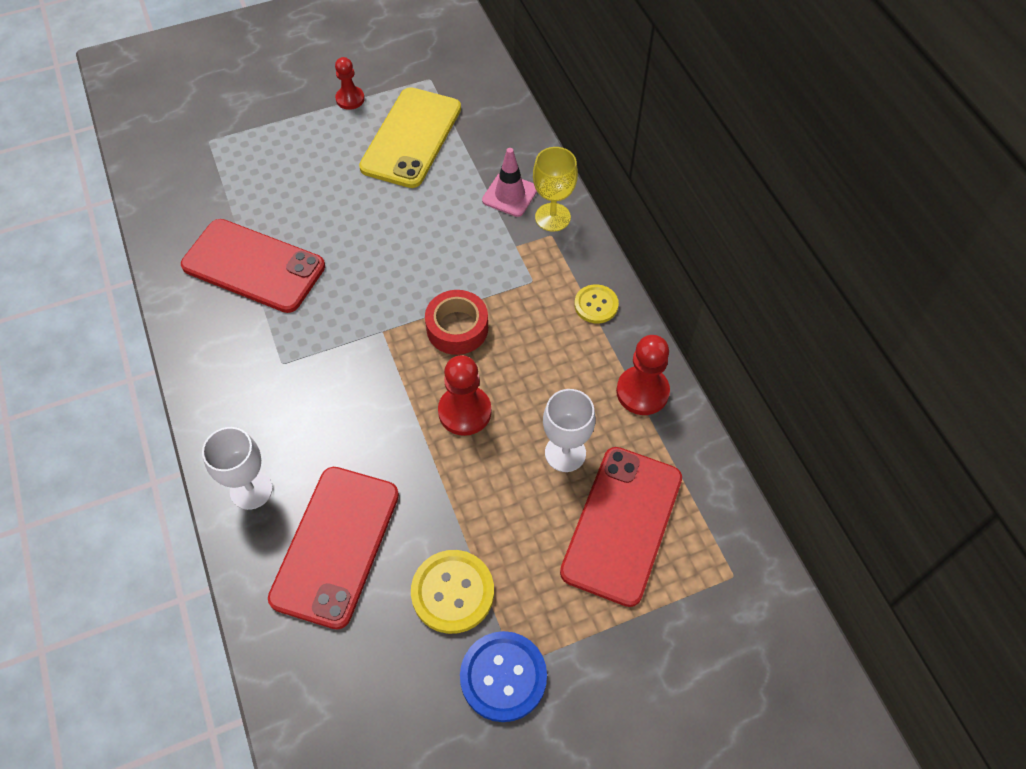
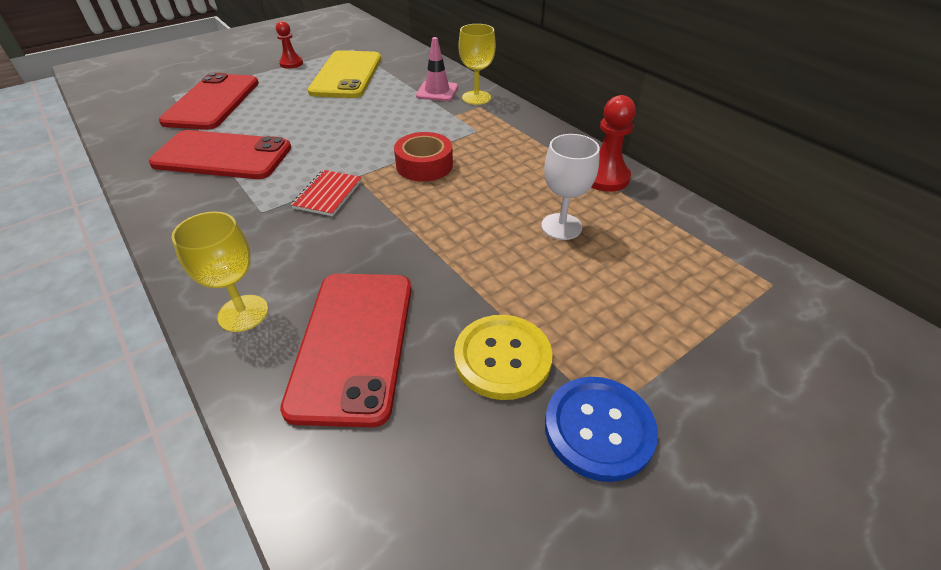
camera: 15 degrees left, 15 degrees down
white goblet [202,427,273,510] -> yellow goblet [172,211,268,332]
red pawn [438,355,491,436] -> none
red phone [560,447,682,607] -> red phone moved to [159,73,259,130]
yellow button [574,284,619,323] -> none
none -> red notebook [291,170,362,216]

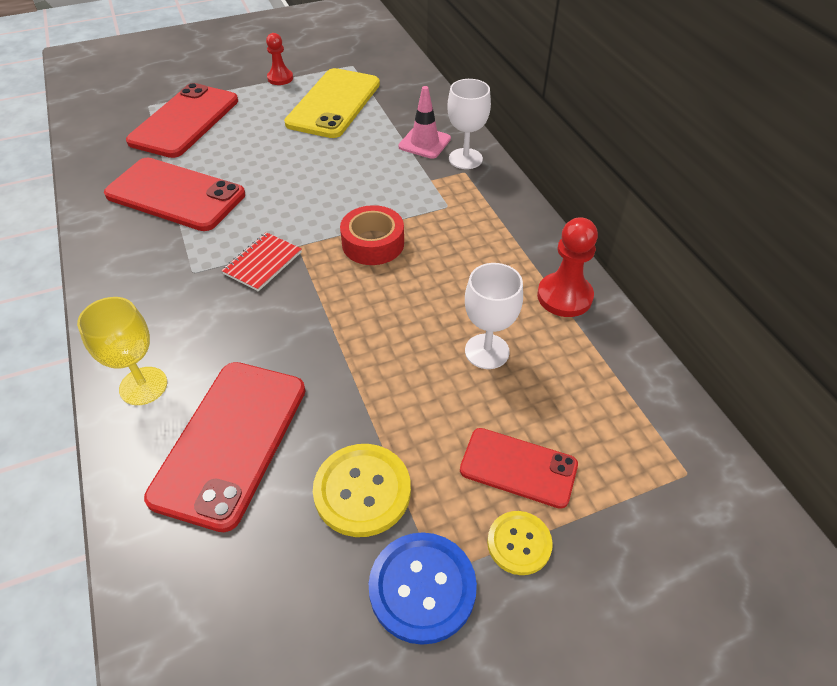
camera: 15 degrees right, 5 degrees up
yellow goblet [459,24,496,105] -> white goblet [447,79,491,169]
none -> red phone [460,428,578,509]
none -> yellow button [487,511,553,575]

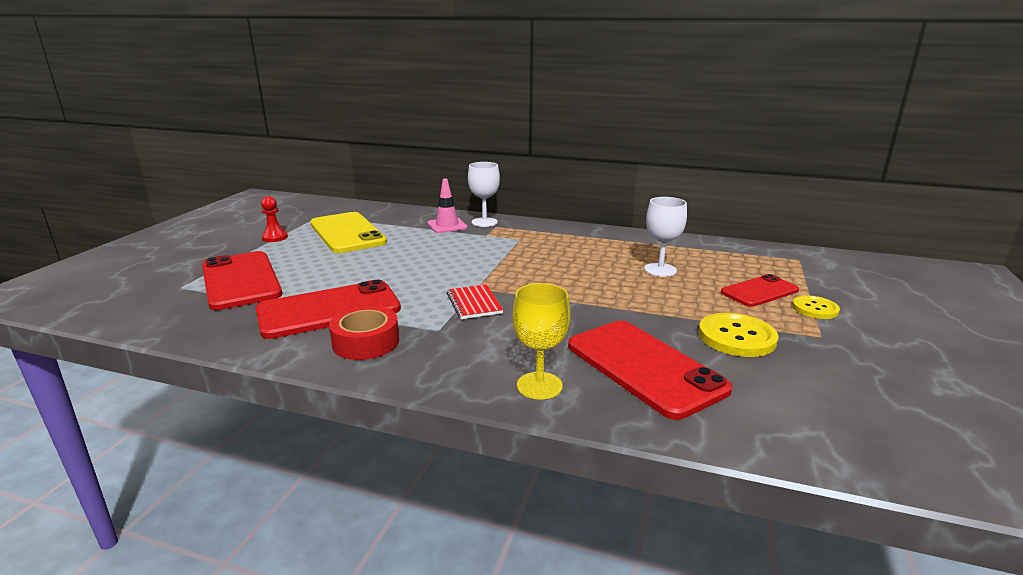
camera: 50 degrees left, 25 degrees down
red tape [340,205,404,265] -> red tape moved to [329,306,399,360]
blue button [369,532,477,645] -> none
red pawn [537,217,598,317] -> none

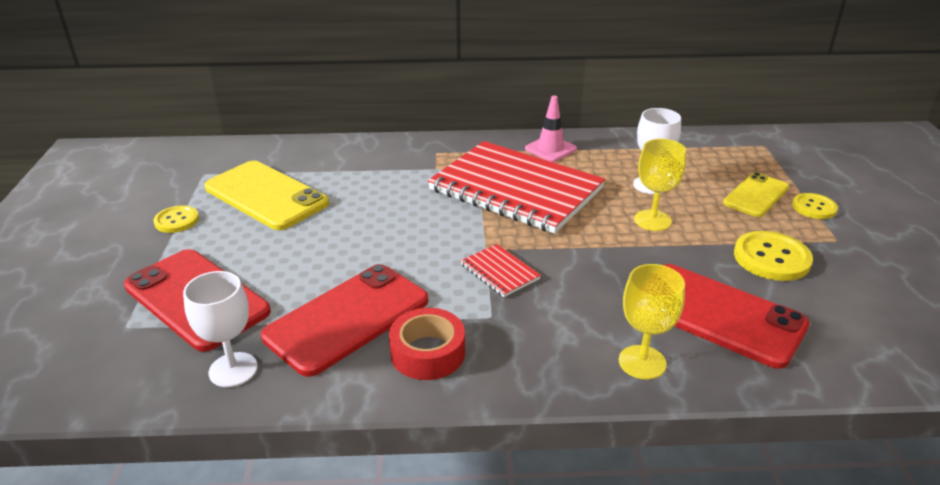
camera: 20 degrees left, 10 degrees up
red pawn [261,196,288,242] -> yellow button [153,205,199,233]
pink traffic cone [427,179,468,233] -> pink traffic cone moved to [525,96,577,162]
white goblet [468,162,500,227] -> white goblet moved to [183,271,258,387]
red phone [721,274,799,307] -> yellow phone [723,172,789,217]
none -> red notebook [428,141,605,234]
none -> yellow goblet [634,139,686,231]

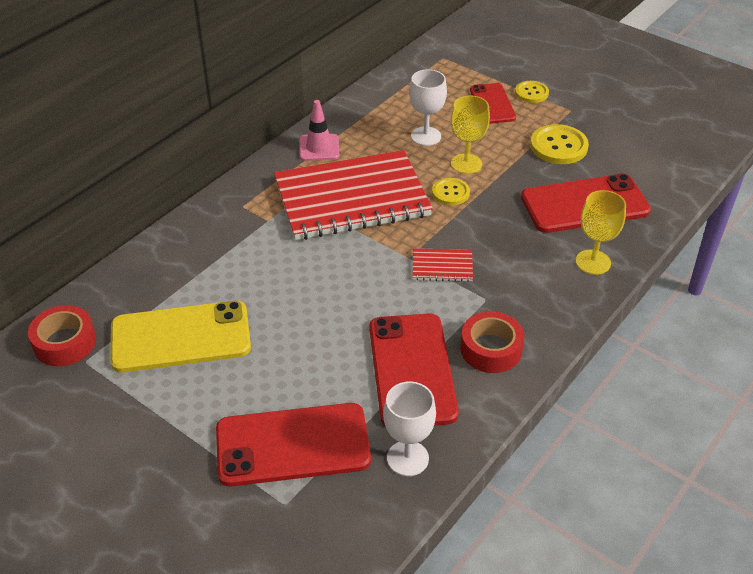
camera: 50 degrees left, 10 degrees up
yellow button [153,205,199,233] -> yellow button moved to [432,178,470,205]
yellow phone [723,172,789,217] -> red phone [470,83,516,124]
none -> red tape [28,305,96,366]

